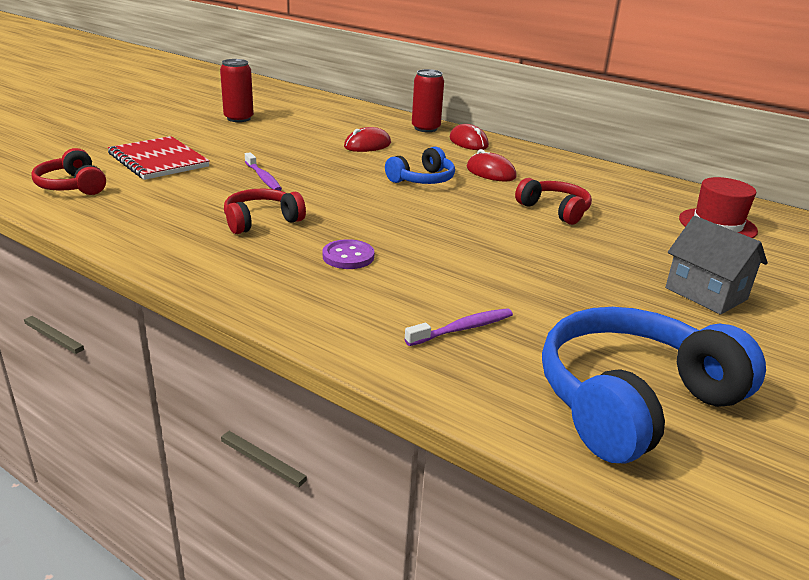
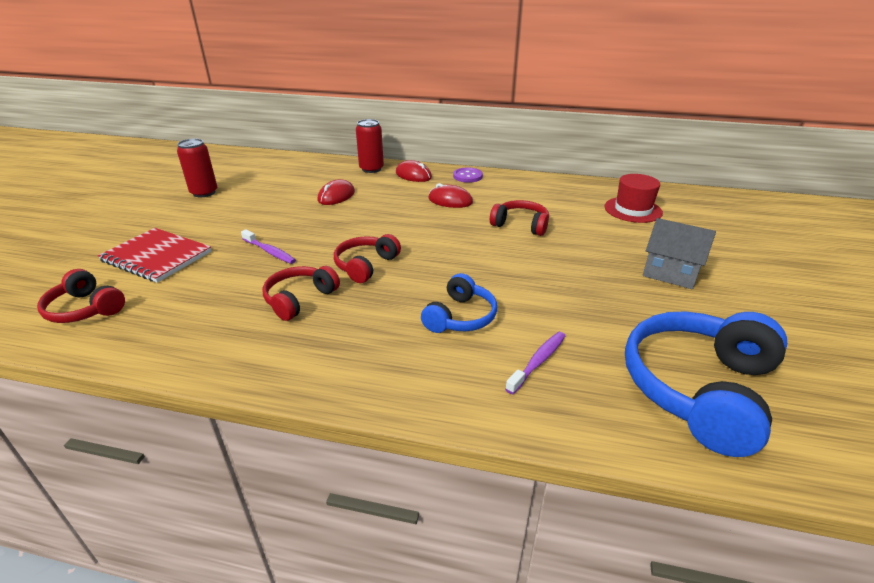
camera: 20 degrees left, 5 degrees up
purple button [323,239,374,269] -> purple button moved to [453,167,483,183]
blue headphones [385,147,455,184] -> blue headphones moved to [421,273,497,333]
none -> red headphones [334,234,401,283]

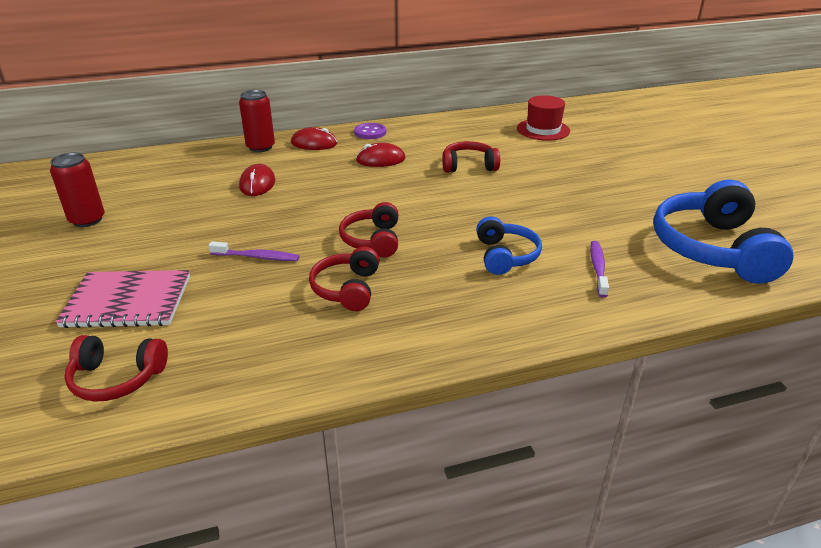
camera: 30 degrees left, 0 degrees up
red notebook [98,228,212,283] -> pink notebook [55,270,190,328]
grey house [643,218,716,289] -> none

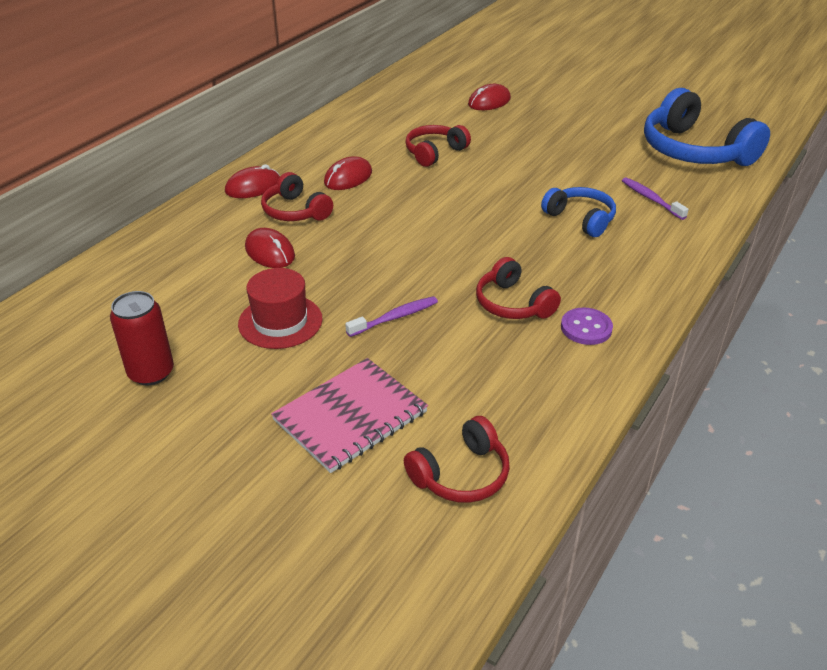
camera: 40 degrees left, 5 degrees up
red can [239,90,275,152] -> none
red headphones [339,202,398,257] -> red headphones moved to [261,172,333,221]
purple button [354,123,386,139] -> purple button moved to [561,308,613,345]
red hat [517,95,570,141] -> red hat moved to [238,268,323,349]
none -> red mouse [468,84,511,110]

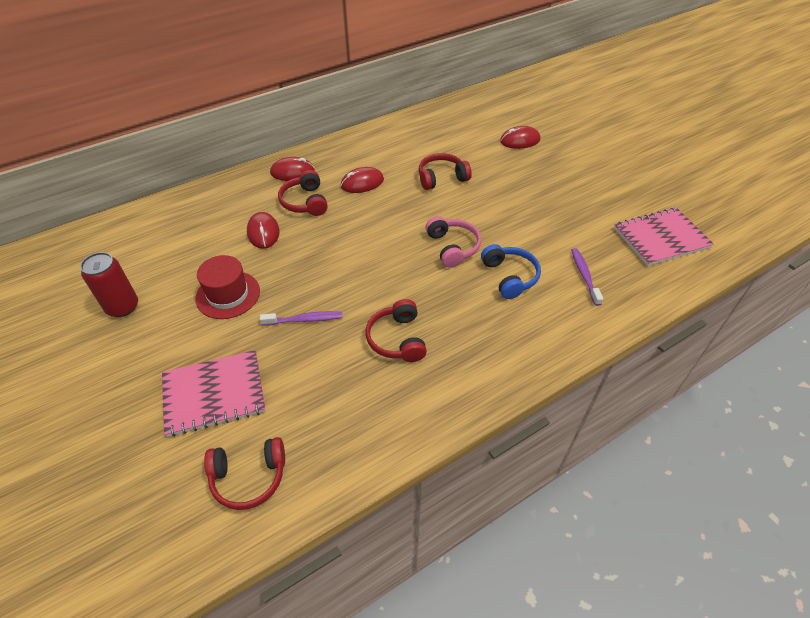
camera: 25 degrees right, 10 degrees up
purple button [561,308,613,345] -> none
blue headphones [644,88,770,166] -> pink notebook [614,208,714,266]
none -> pink headphones [425,216,481,268]

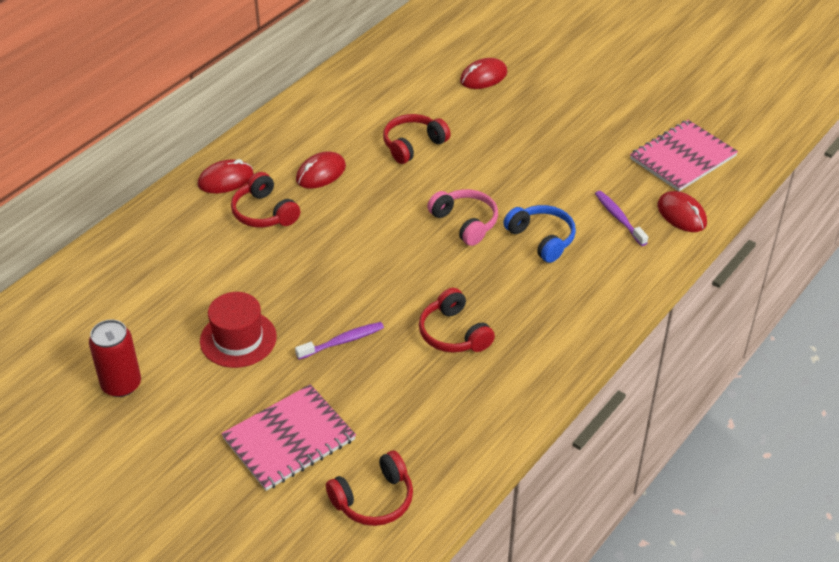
camera: 20 degrees left, 5 degrees down
red mouse [247,212,280,249] -> red mouse moved to [657,191,707,232]

